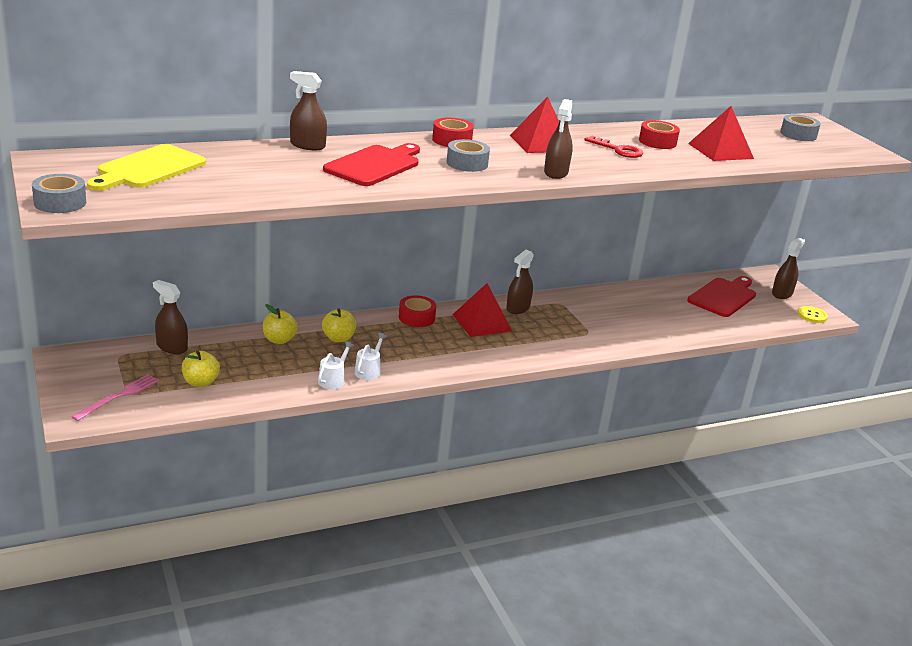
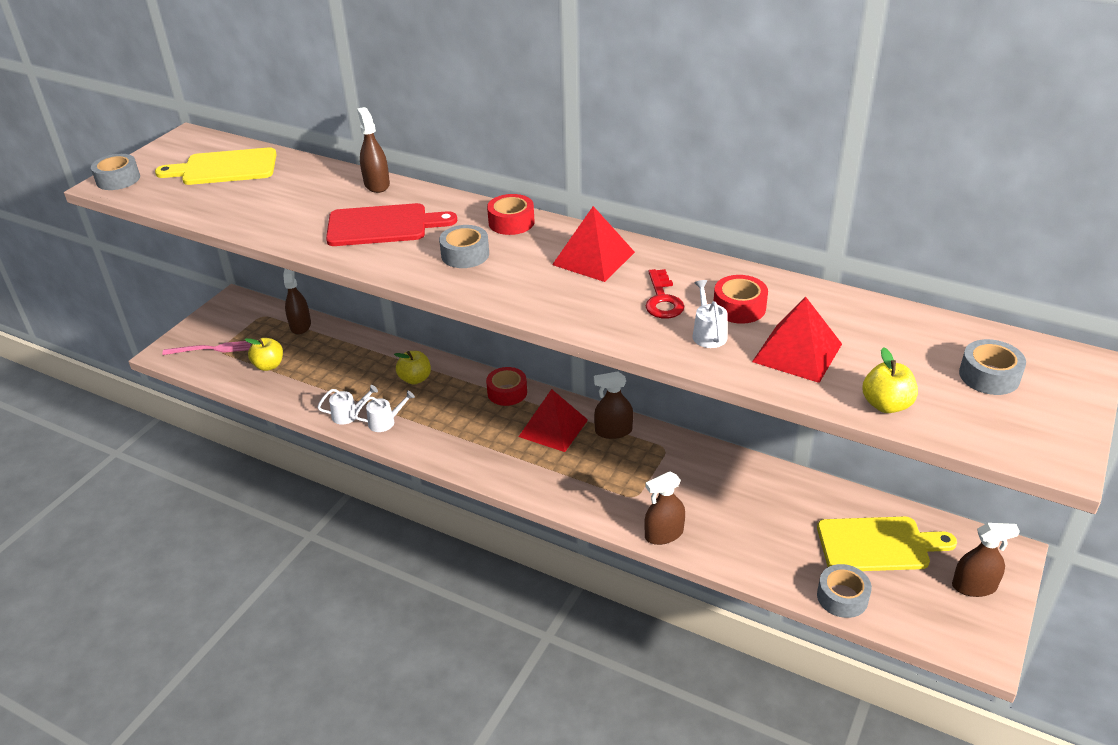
camera: 55 degrees right, 10 degrees up
yellow apple [263,304,298,344] -> yellow apple moved to [862,347,918,413]
brown spray bottle [544,99,573,179] -> brown spray bottle moved to [644,471,685,545]
red cutting board [687,276,756,317] -> yellow cutting board [817,516,957,571]
yellow button [798,306,828,323] -> none
none -> white watering can [693,280,728,348]
none -> grey tape [817,564,872,618]

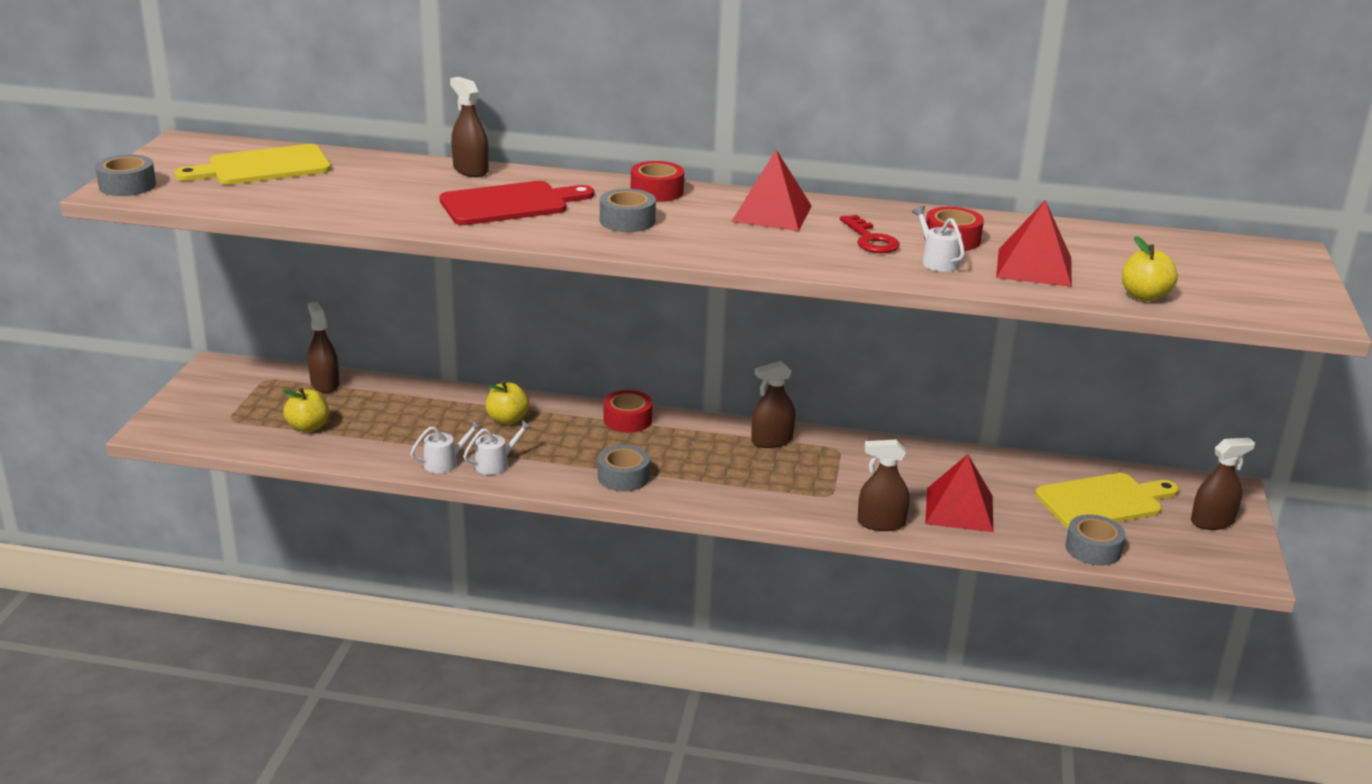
camera: 20 degrees left, 10 degrees down
pink fork [162,341,251,355] -> none
red pyramid [518,389,588,452] -> red pyramid moved to [925,454,993,532]
brown spray bottle [644,471,685,545] -> brown spray bottle turned 45 degrees clockwise [858,440,910,531]
grey tape [959,339,1026,395] -> grey tape moved to [598,445,650,491]

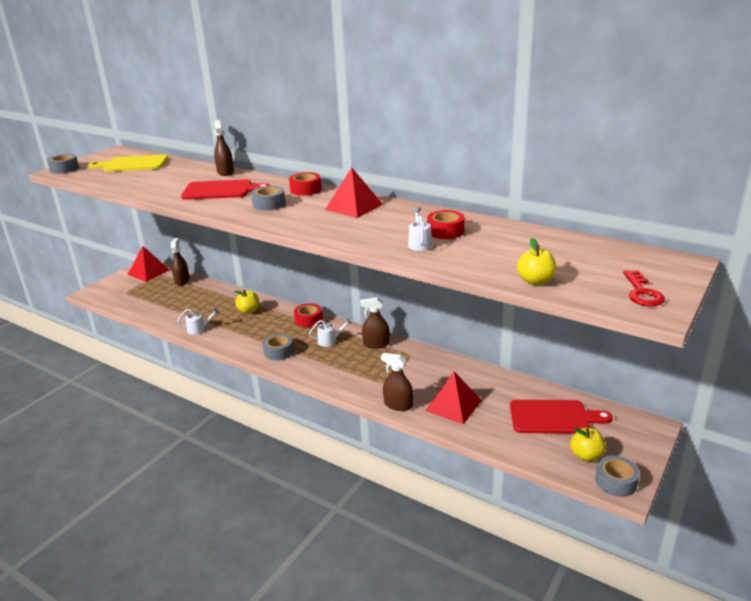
camera: 25 degrees right, 0 degrees up
yellow apple [282,388,329,432] -> yellow apple moved to [570,428,606,461]
white watering can [463,420,531,475] -> white watering can moved to [309,318,351,347]
red key [840,215,900,253] -> red key moved to [623,270,665,306]
red pyramid [996,200,1072,287] -> red pyramid moved to [128,246,170,282]
yellow cutting board [1035,473,1179,528] -> red cutting board [510,400,613,434]
grey tape [1065,515,1126,566] -> grey tape moved to [595,456,640,497]
brown spray bottle [1191,438,1255,530] -> none

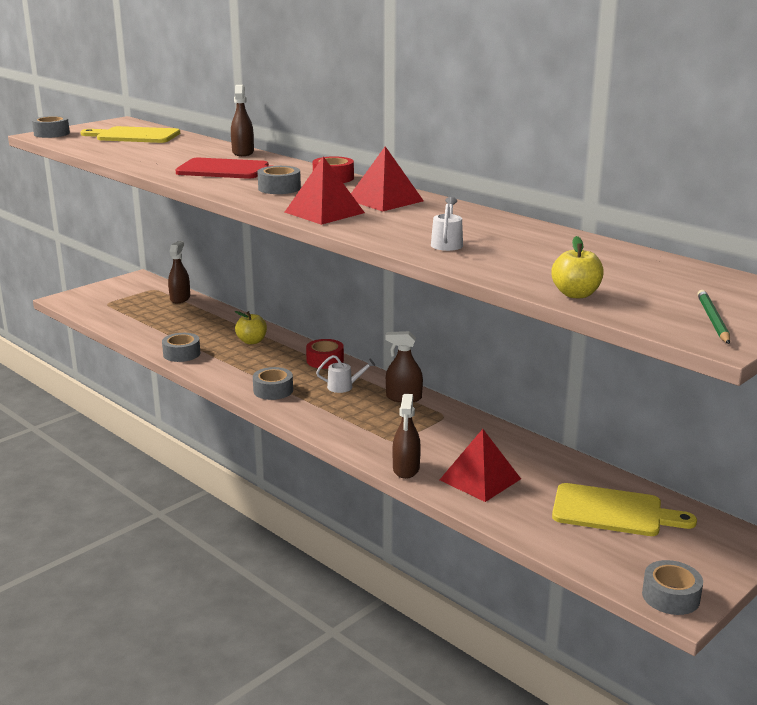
camera: 10 degrees right, 5 degrees down
red pyramid [128,246,170,282] -> red pyramid moved to [285,156,365,225]
white watering can [177,308,219,335] -> grey tape [162,333,200,362]
brown spray bottle [381,353,413,411] -> brown spray bottle turned 120 degrees counterclockwise [393,394,421,479]
red tape [427,210,465,239] -> none
red cutting board [510,400,613,434] -> yellow cutting board [552,483,697,536]
yellow apple [570,428,606,461] -> none
red key [623,270,665,306] -> green pencil [697,290,730,344]

